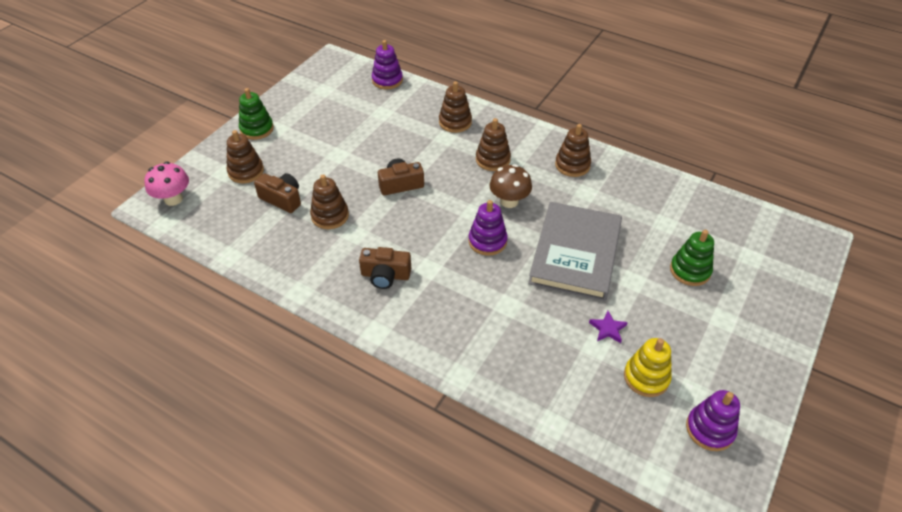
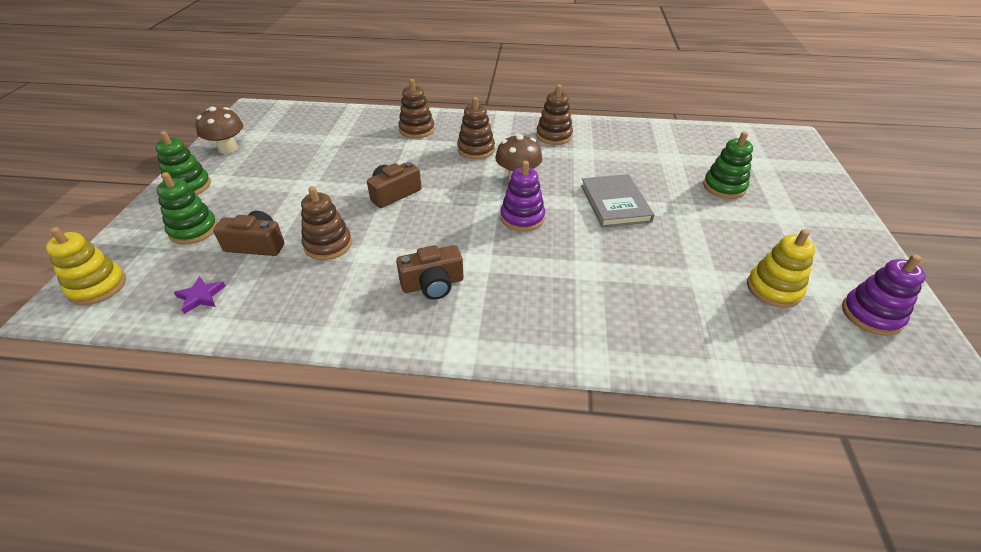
camera: 25 degrees left, 5 degrees down
pink mushroom [144,162,189,206] -> yellow stacking toy [46,227,126,305]
brown stacking toy [227,130,264,184] -> green stacking toy [156,172,218,245]
purple stacking toy [372,40,403,90] -> none
grey book [528,202,622,301] -> grey book [581,174,655,227], size x0.62
purple star [589,311,628,343] -> purple star moved to [174,276,226,314]
none -> brown mushroom [195,106,243,154]

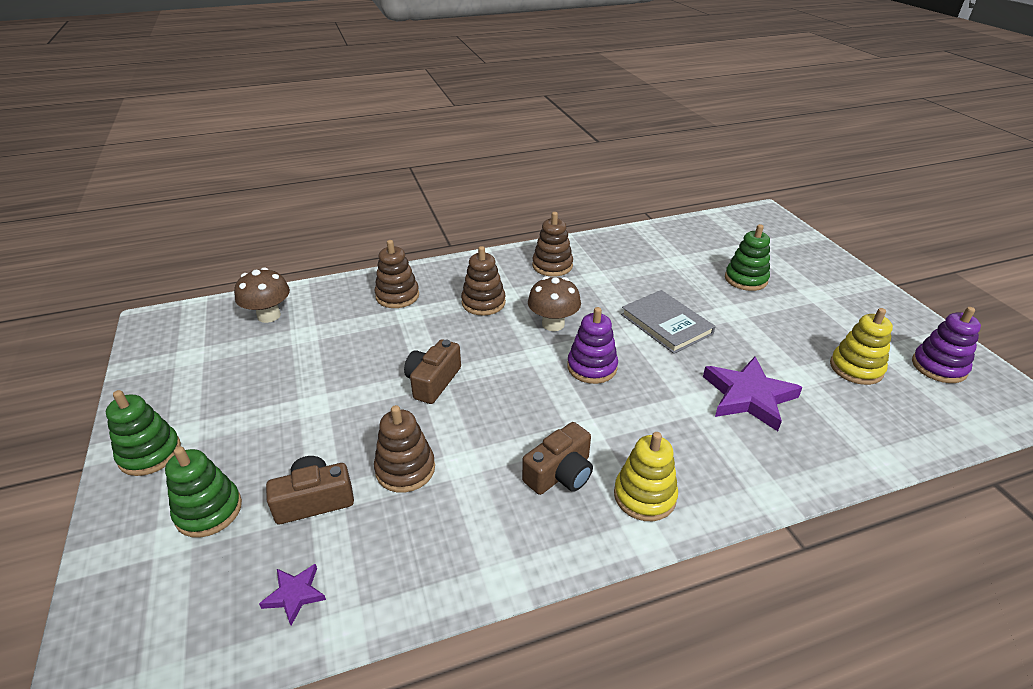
camera: 25 degrees left, 5 degrees down
yellow stacking toy [46,227,126,305] -> yellow stacking toy moved to [614,432,678,521]
brown mushroom [195,106,243,154] -> brown mushroom moved to [234,267,290,323]
none -> purple star [703,357,803,431]

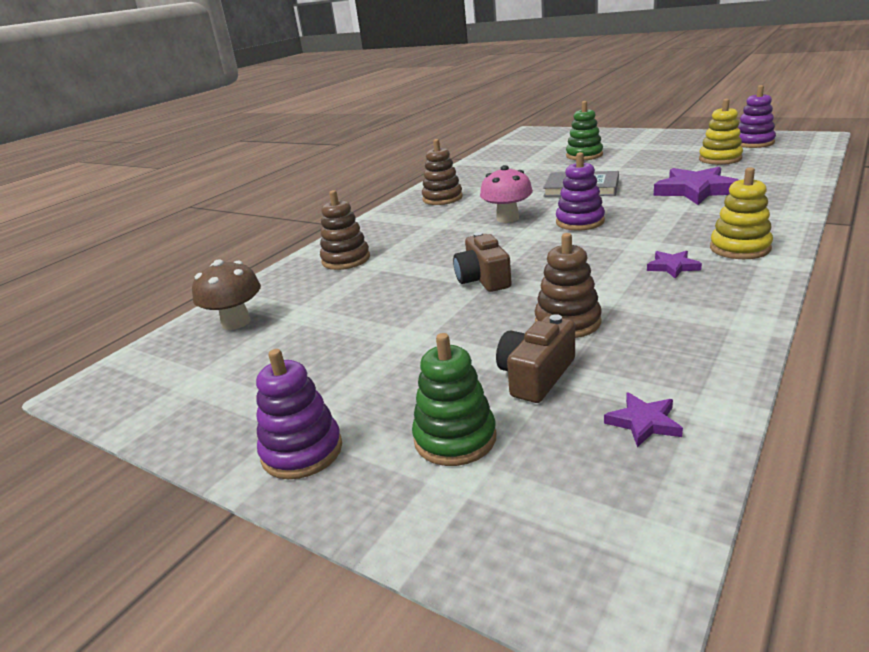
camera: 35 degrees left, 10 degrees down
green stacking toy [106,390,181,476] -> purple stacking toy [256,349,342,479]
brown stacking toy [461,246,506,316] -> none
brown camera [522,422,593,495] -> purple star [647,251,702,279]
brown mushroom [528,276,581,331] -> pink mushroom [480,165,533,223]

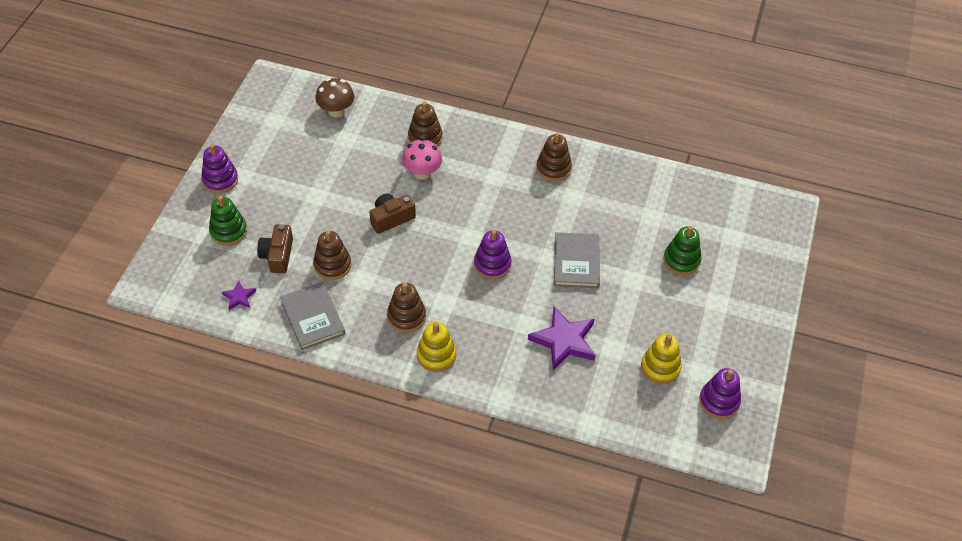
camera: 70 degrees right, 25 degrees up
pink mushroom [480,165,533,223] -> pink mushroom moved to [402,138,442,180]
brown camera [496,314,575,403] -> brown camera turned 105 degrees counterclockwise [257,224,293,273]
purple star [647,251,702,279] -> brown stacking toy [387,283,426,333]
none -> grey book [280,282,345,350]

